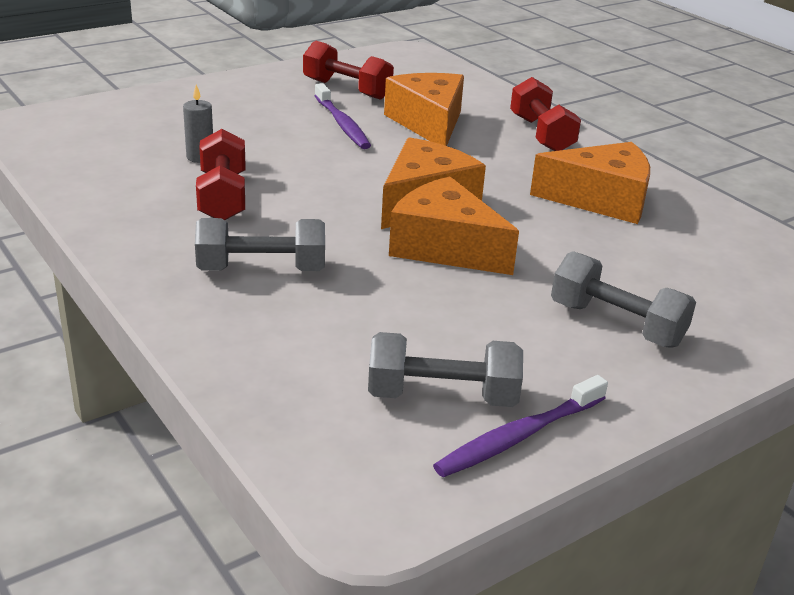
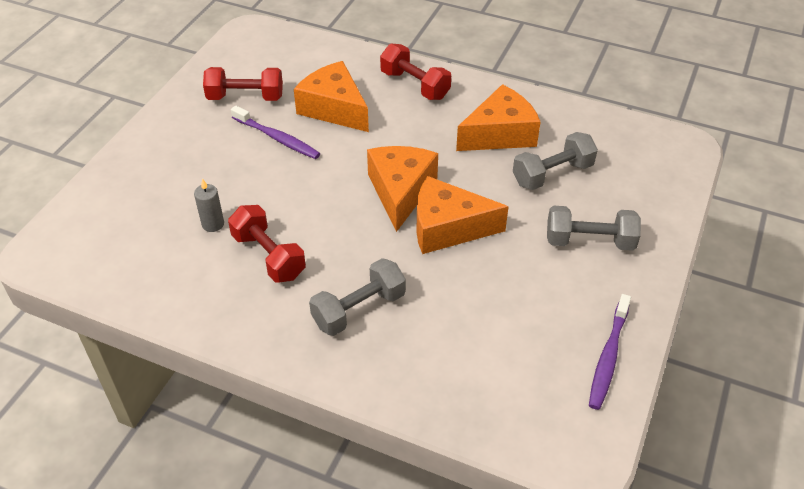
camera: 30 degrees left, 15 degrees up
grey dumbbell [368,332,523,407] -> grey dumbbell moved to [513,132,598,190]

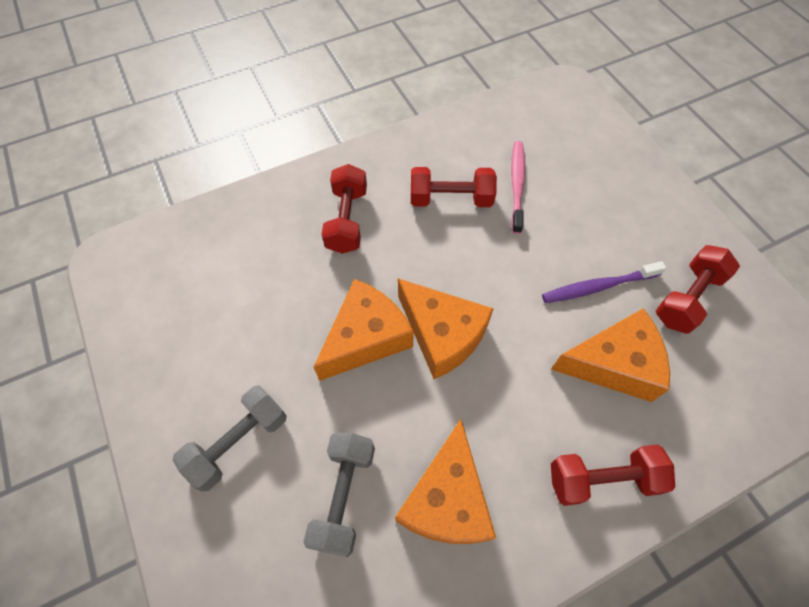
camera: 130 degrees right, 15 degrees up
grey candle [194,178,224,232] -> pink toothbrush [511,141,525,234]
grey dumbbell [309,258,406,336] -> red dumbbell [322,164,367,254]
purple toothbrush [589,294,631,410] -> none

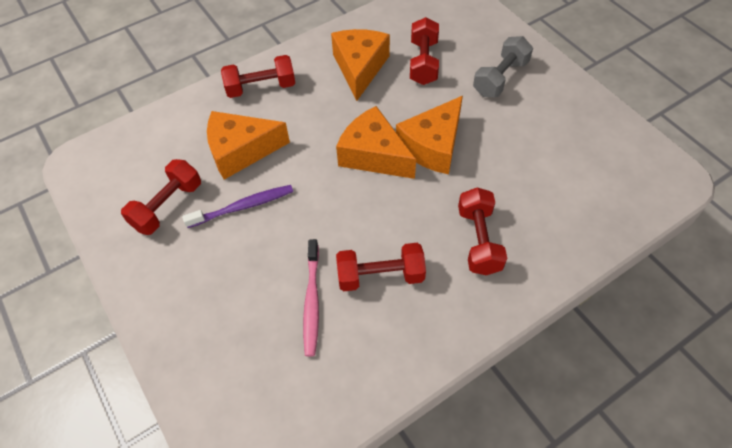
camera: 175 degrees right, 5 degrees down
grey dumbbell [303,432,375,557] -> red dumbbell [410,17,439,85]

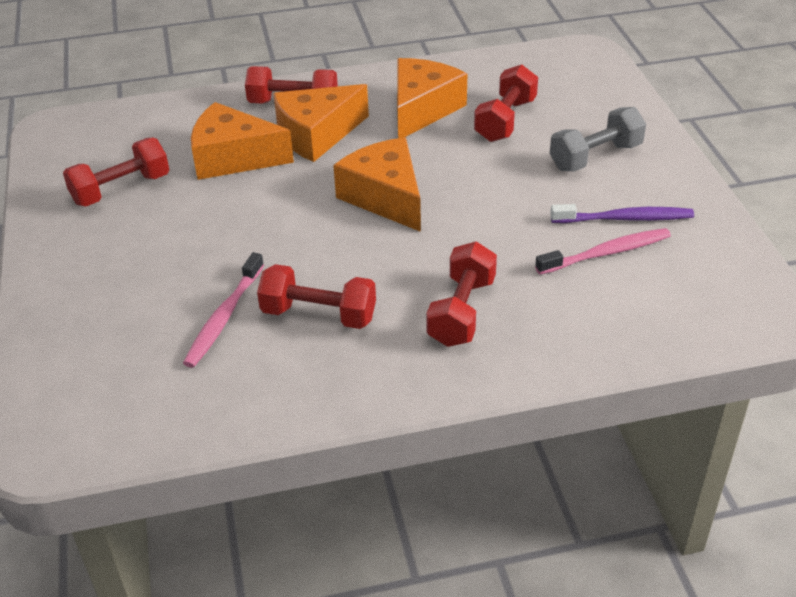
camera: 20 degrees right, 15 degrees down
purple toothbrush [182,185,293,228] -> purple toothbrush moved to [550,204,694,223]
orange cheese [396,96,463,174] -> orange cheese moved to [273,84,369,162]
none -> pink toothbrush [535,228,671,275]

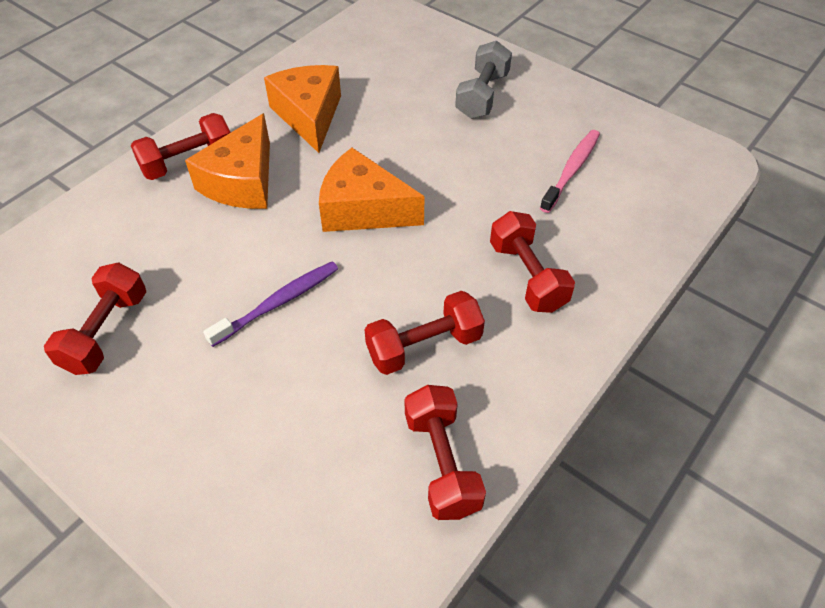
camera: 40 degrees left, 10 degrees up
pink toothbrush [183,252,264,368] -> none
orange cheese [191,102,294,180] -> none
red dumbbell [474,64,538,142] -> red dumbbell moved to [405,385,486,520]
purple toothbrush [550,204,694,223] -> purple toothbrush moved to [203,262,338,347]

